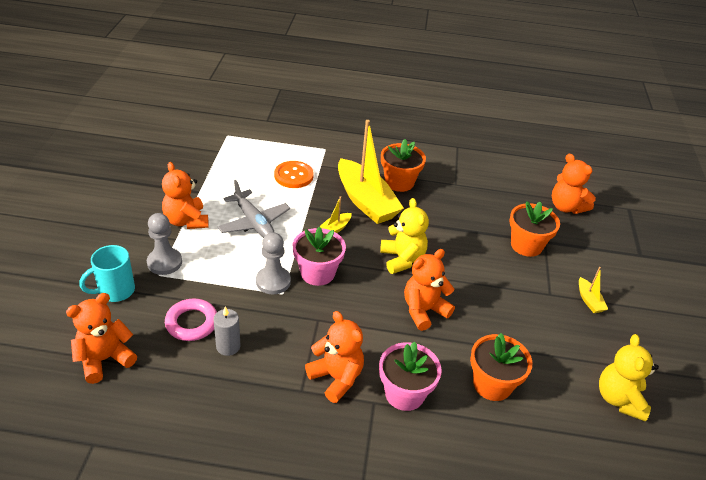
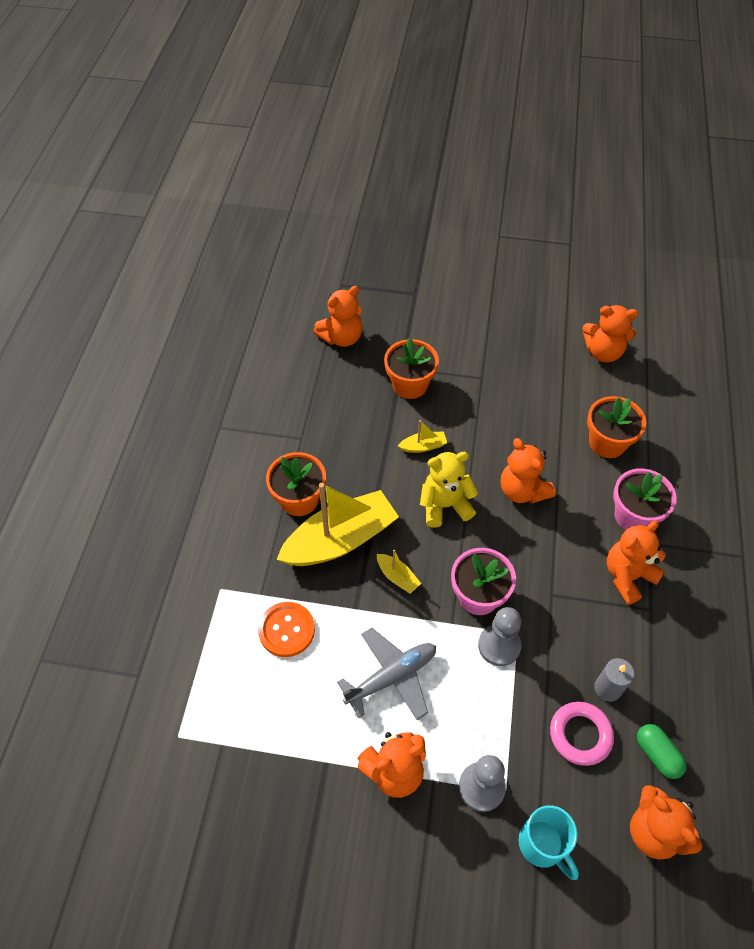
camera: 85 degrees left, 15 degrees up
yellow boat [579,267,608,313] -> yellow boat moved to [398,420,447,453]
yellow teddy bear [599,334,659,422] -> orange teddy bear [582,305,638,362]
none -> green capsule [637,724,687,779]

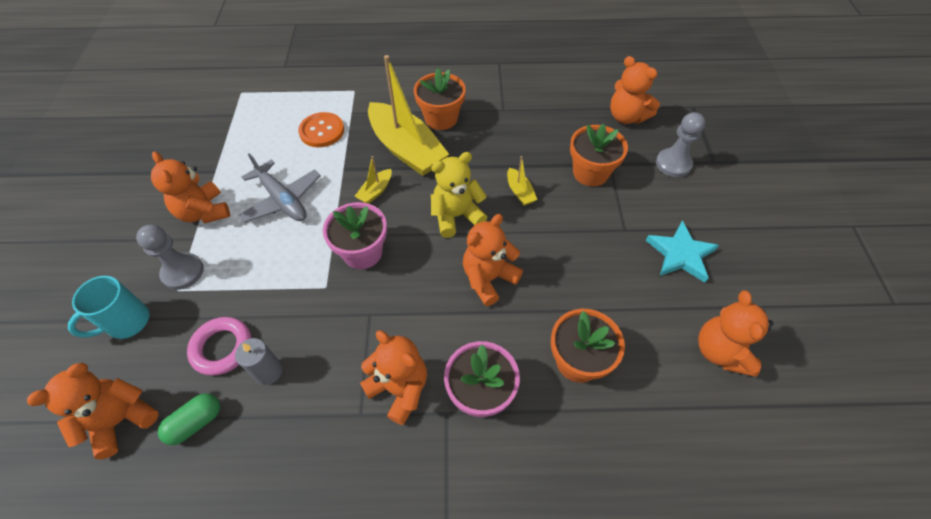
camera: 80 degrees right, 0 degrees up
yellow teddy bear [420,452,478,528] -> yellow teddy bear turned 90 degrees counterclockwise [431,152,487,238]
grey pawn [478,607,521,666] -> grey pawn moved to [656,112,705,177]
none -> turquoise star [646,220,719,283]

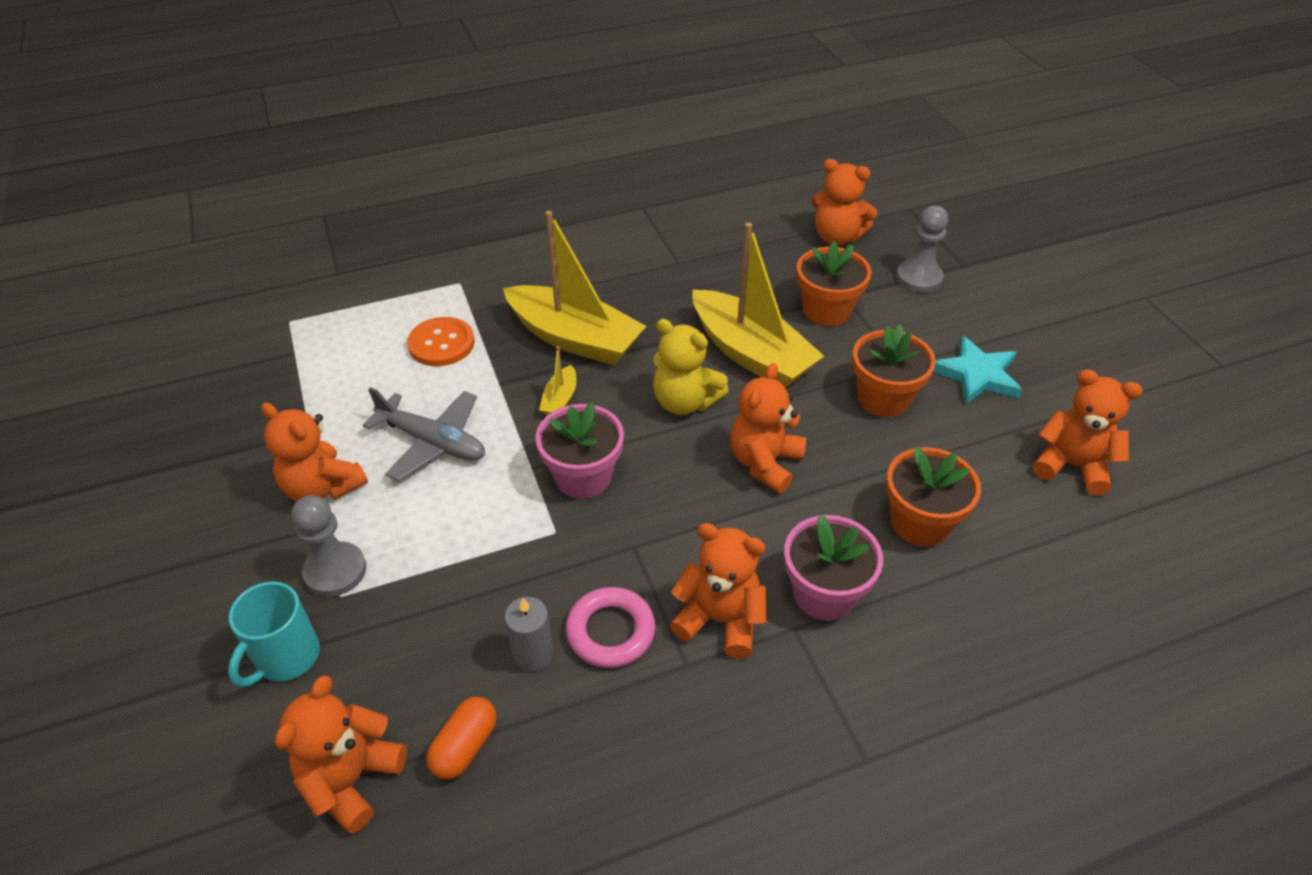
camera: 20 degrees left, 10 degrees down
green capsule [158,393,220,445] -> orange capsule [426,697,497,780]
pink ring [187,317,251,376] -> pink ring moved to [566,587,656,668]
orange flower pot [414,68,466,130] -> orange flower pot moved to [852,324,936,417]
yellow teddy bear [431,152,487,238] -> yellow teddy bear turned 105 degrees counterclockwise [653,319,729,415]
yellow boat [507,156,537,206] -> yellow boat [692,222,824,388], size x2.38
orange teddy bear [698,290,774,377] -> orange teddy bear turned 135 degrees clockwise [1033,370,1143,496]

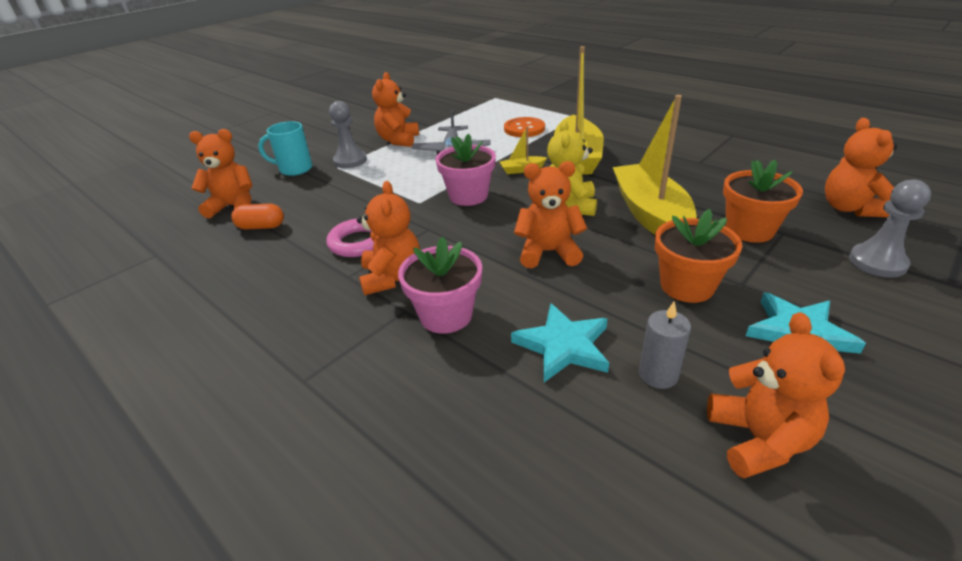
camera: 65 degrees right, 10 degrees down
grey candle [504,597,553,672] -> grey candle moved to [639,301,691,389]
yellow boat [692,222,824,388] -> yellow boat turned 150 degrees clockwise [613,95,697,235]
orange flower pot [886,447,981,546] -> turquoise star [511,303,609,382]

